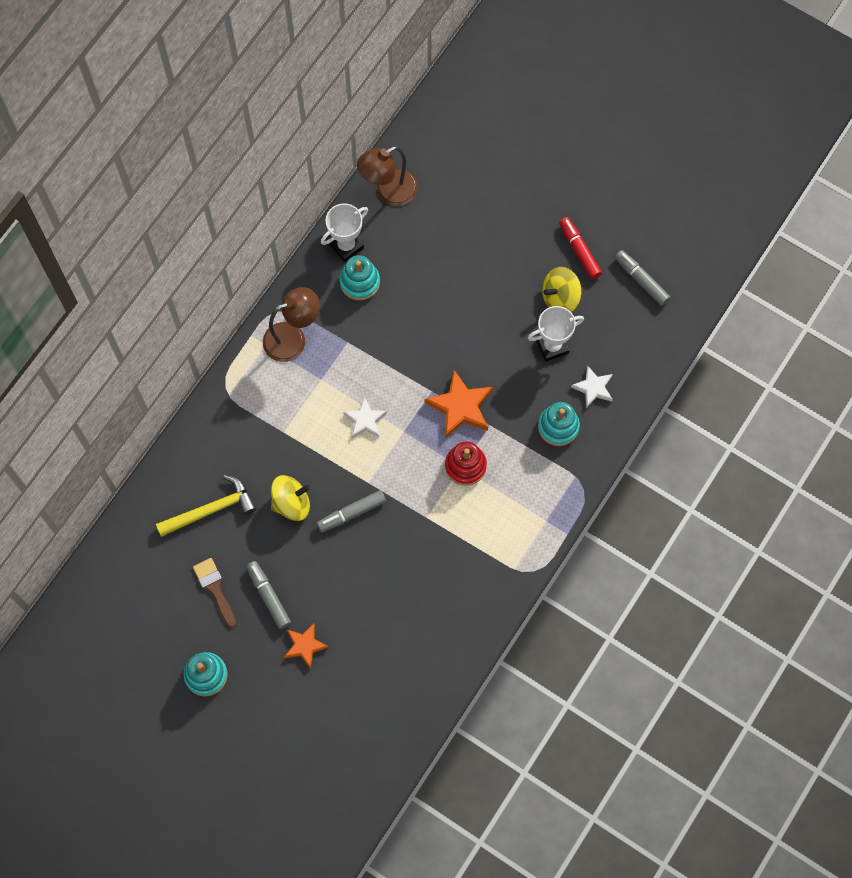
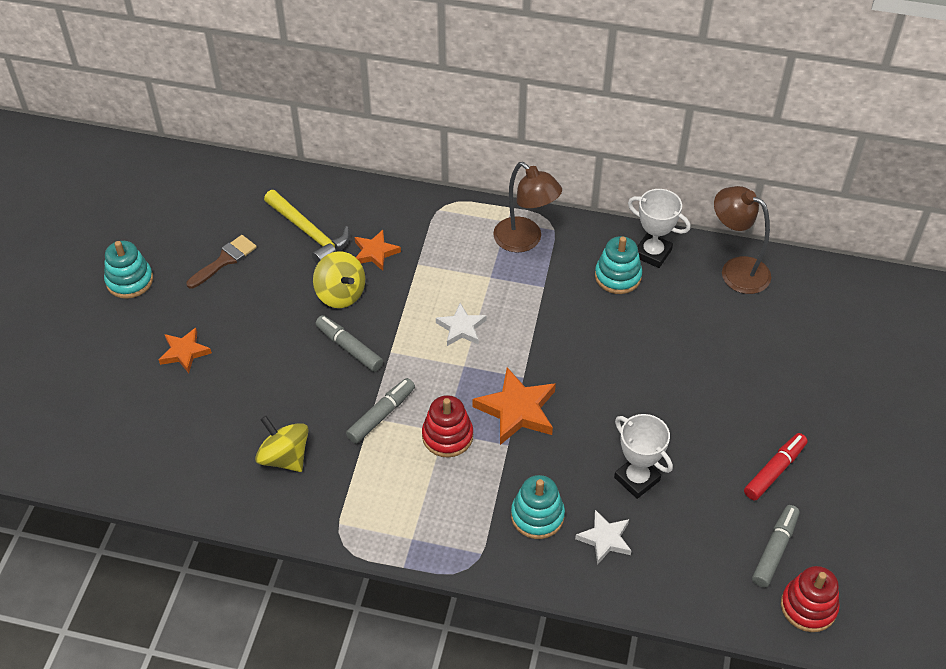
camera: 70 degrees right, 20 degrees down
grey marker [246,561,291,629] -> grey marker moved to [346,378,415,444]
yellow spinning top [542,267,581,312] -> yellow spinning top moved to [255,416,309,472]
none -> orange star [354,230,401,271]
none -> red stacking toy [781,566,840,632]

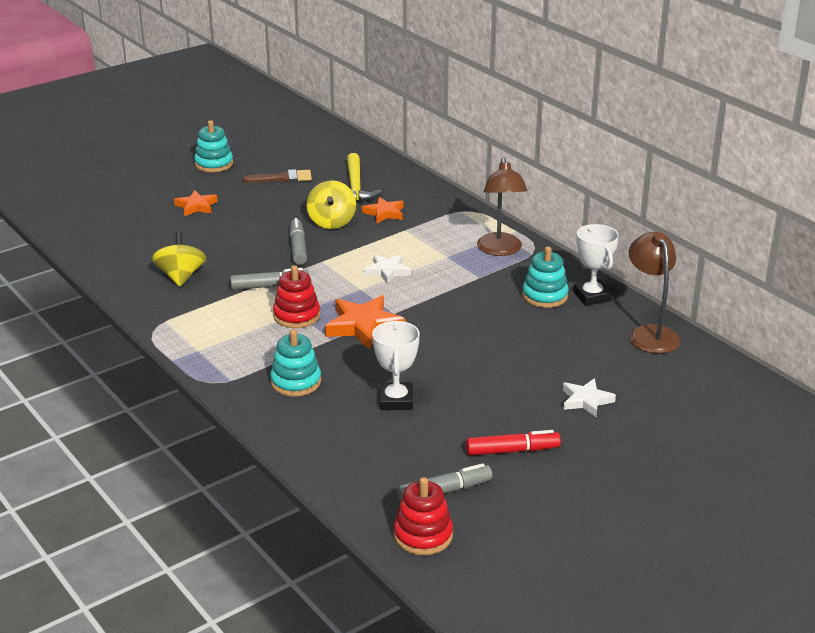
camera: 40 degrees right, 20 degrees down
white star [575,510,632,565] -> white star moved to [563,378,616,417]

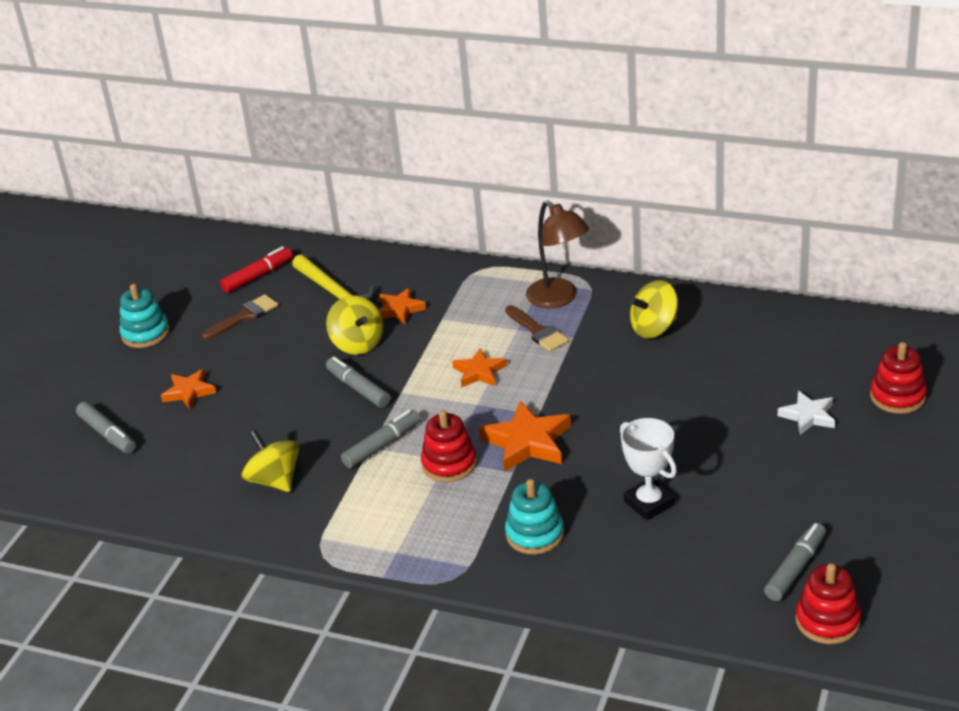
camera: 30 degrees left, 5 degrees up
white star [364,255,411,284] -> orange star [452,349,507,387]
red marker [466,430,561,456] -> red marker moved to [220,246,293,293]
turquoise stacking toy [522,246,569,308] -> yellow spinning top [630,280,678,338]
white trophy [573,224,619,306] -> none
brown lamp [629,232,680,354] -> none
none -> grey marker [76,402,136,453]
none -> brown brush [505,305,569,352]
none -> red stacking toy [870,342,927,414]

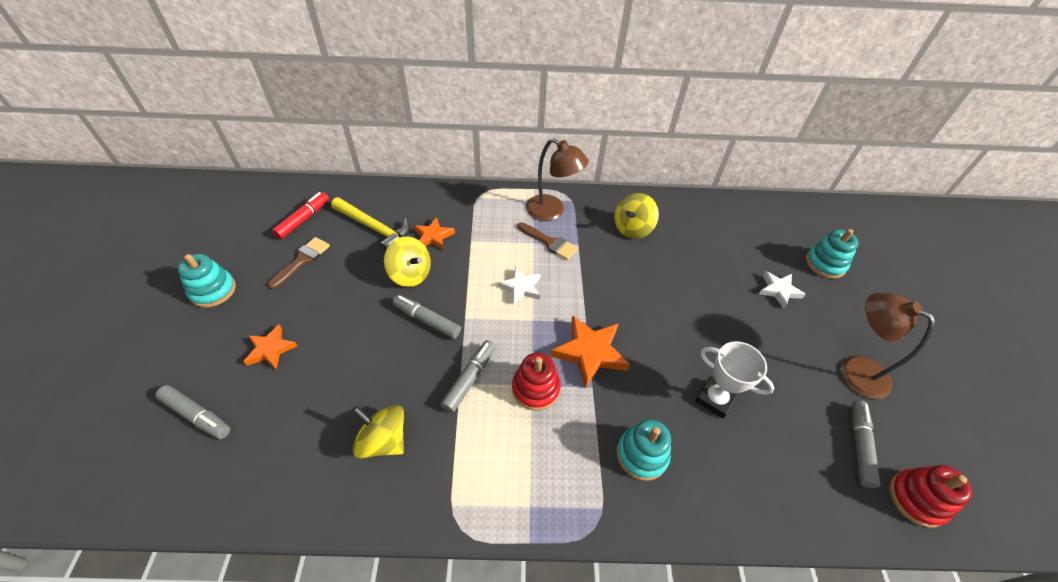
camera: 25 degrees left, 15 degrees up
orange star [452,349,507,387] -> white star [498,266,541,305]
red stacking toy [870,342,927,414] -> turquoise stacking toy [806,229,859,279]
none -> brown lamp [841,293,935,399]

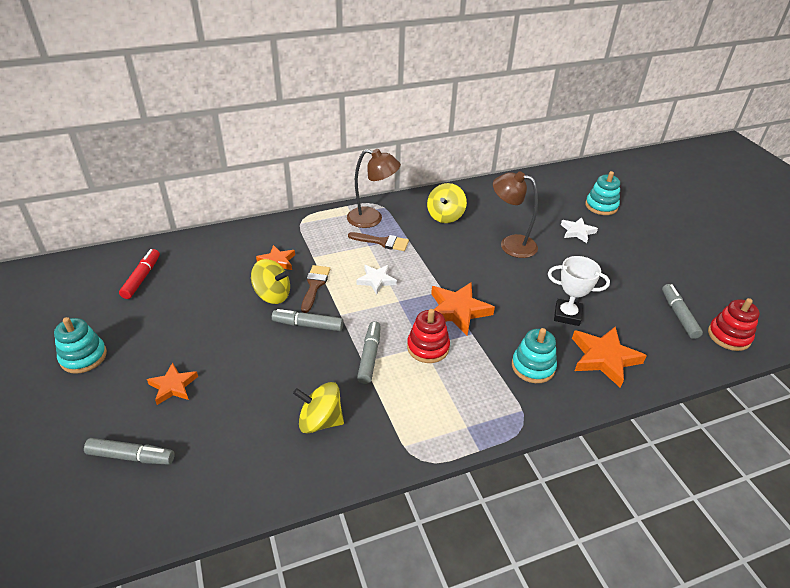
camera: 20 degrees left, 10 degrees down
brown brush [268,237,330,289] -> brown brush moved to [301,265,330,313]
yellow hammer [331,197,410,252] -> none
brown lamp [841,293,935,399] -> brown lamp moved to [493,171,538,258]
none -> orange star [572,326,647,388]

